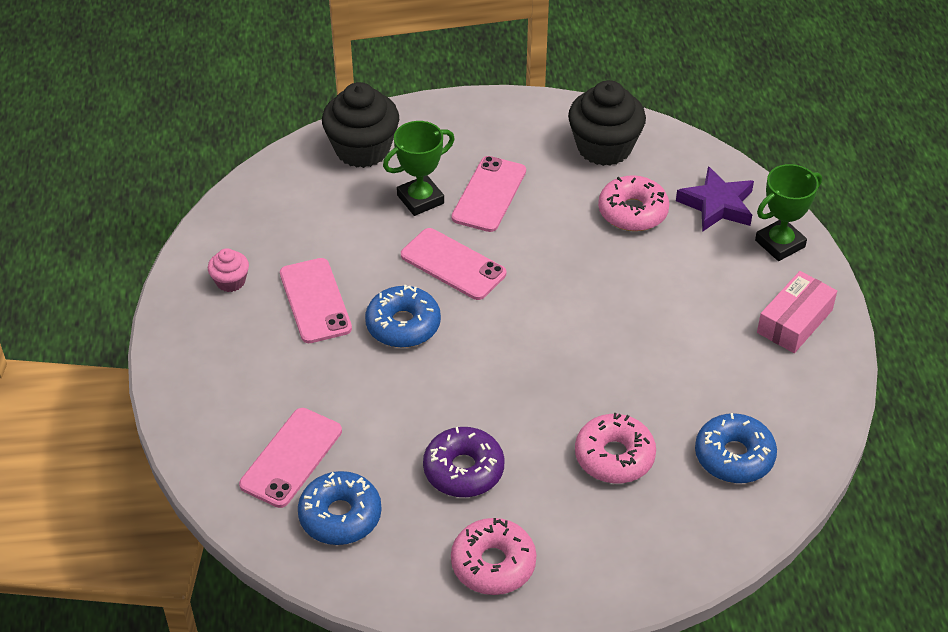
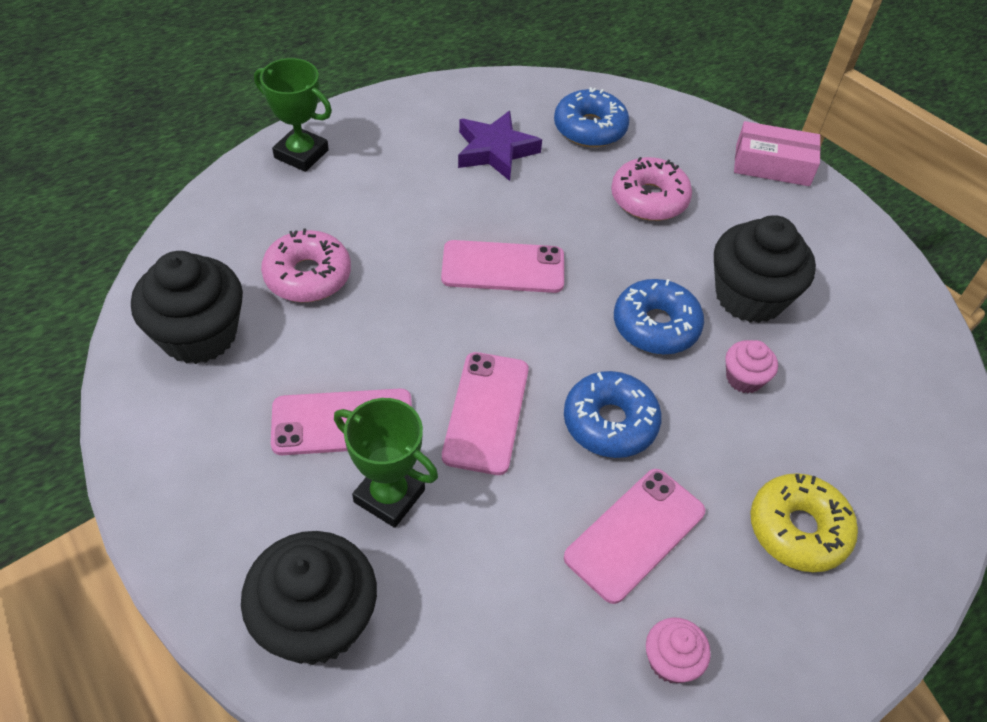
camera: 120 degrees left, 5 degrees up
pink phone [239,408,342,508] -> pink phone moved to [441,240,564,293]
blue donut [298,471,382,545] -> blue donut moved to [614,279,704,355]
purple donut [423,427,505,497] -> black cupcake [714,215,816,323]
pink donut [451,518,536,595] -> none
purple star [676,166,754,232] -> purple star moved to [458,111,542,181]
pink box [757,271,837,353] -> pink box moved to [734,121,821,186]
none -> pink cupcake [725,340,778,393]
none -> yellow donut [750,473,858,572]

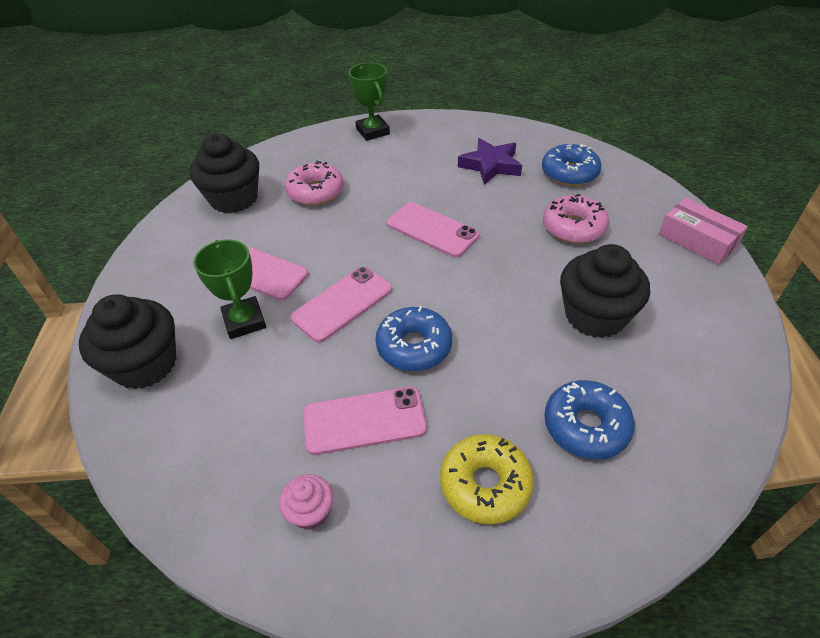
camera: 40 degrees right, 5 degrees down
blue donut [614,279,704,355] -> blue donut moved to [544,380,635,459]
pink cupcake [725,340,778,393] -> none

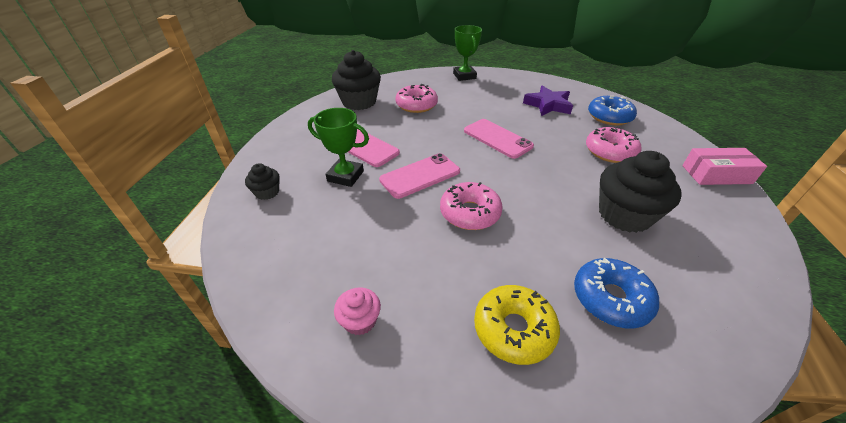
camera: 10 degrees right, 5 degrees down
black cupcake [79,295,176,389] -> black cupcake [245,163,280,200], size x0.49
green trophy [193,239,266,339] -> green trophy turned 60 degrees counterclockwise [308,108,369,187]
pink phone [303,387,427,455] -> none
blue donut [375,306,452,371] -> pink donut [440,182,503,230]
pink box [659,198,748,265] -> pink box turned 60 degrees counterclockwise [682,148,767,185]

